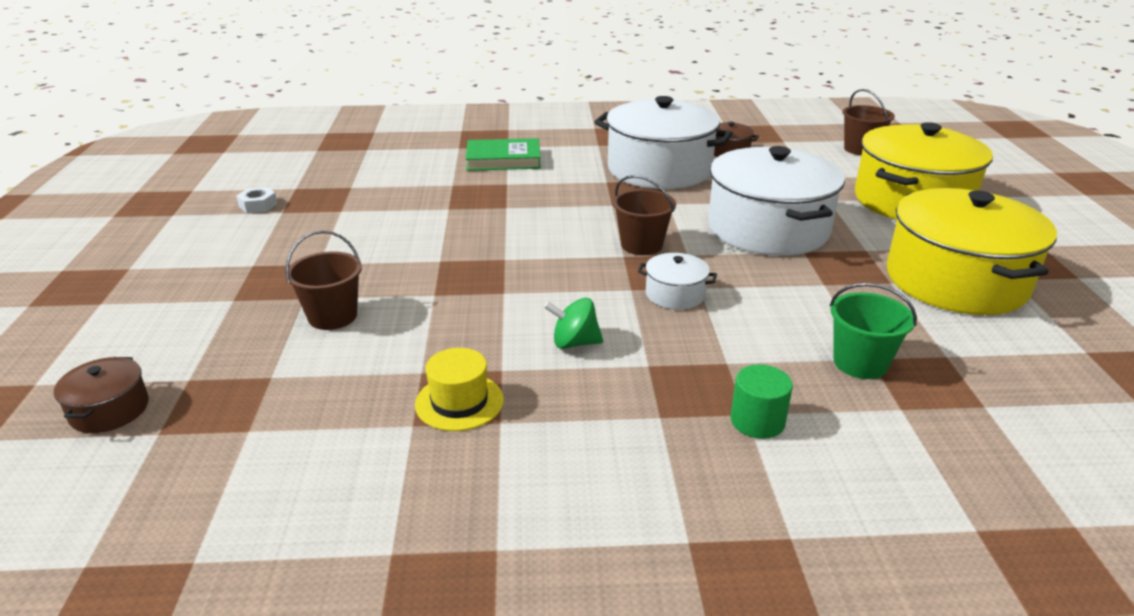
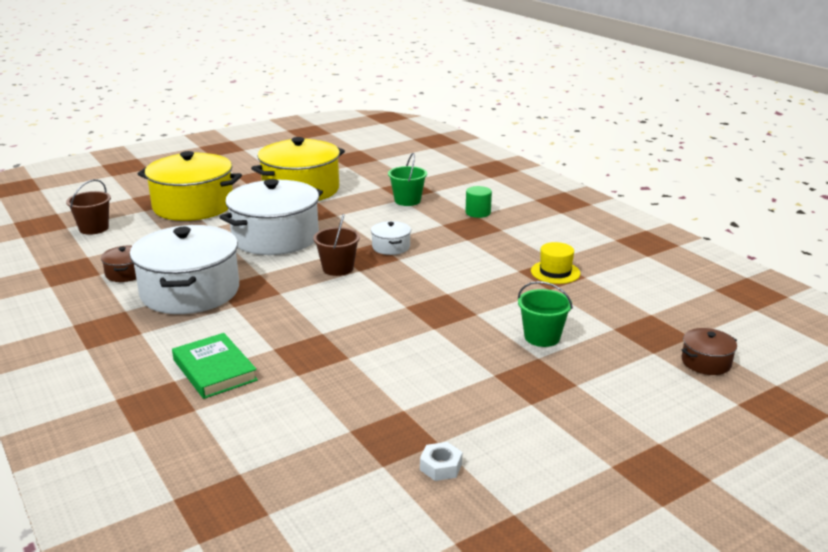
camera: 120 degrees left, 5 degrees down
brown bucket [285,230,362,330] -> green bucket [518,281,573,347]
green spinning top [544,298,603,349] -> none

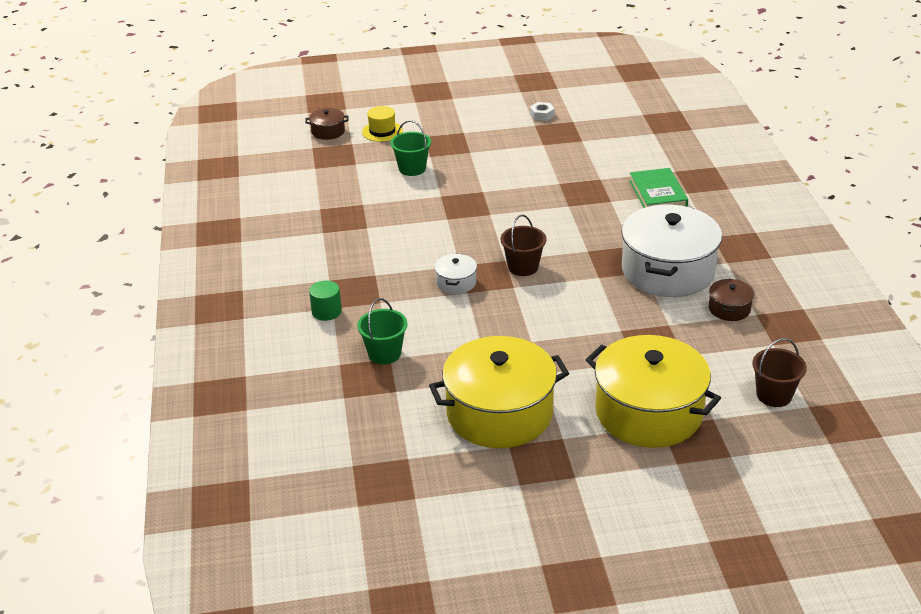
camera: 155 degrees left, 10 degrees up
white pot [220,179,323,255] -> none
yellow hat [531,242,580,284] -> yellow hat moved to [362,106,403,142]

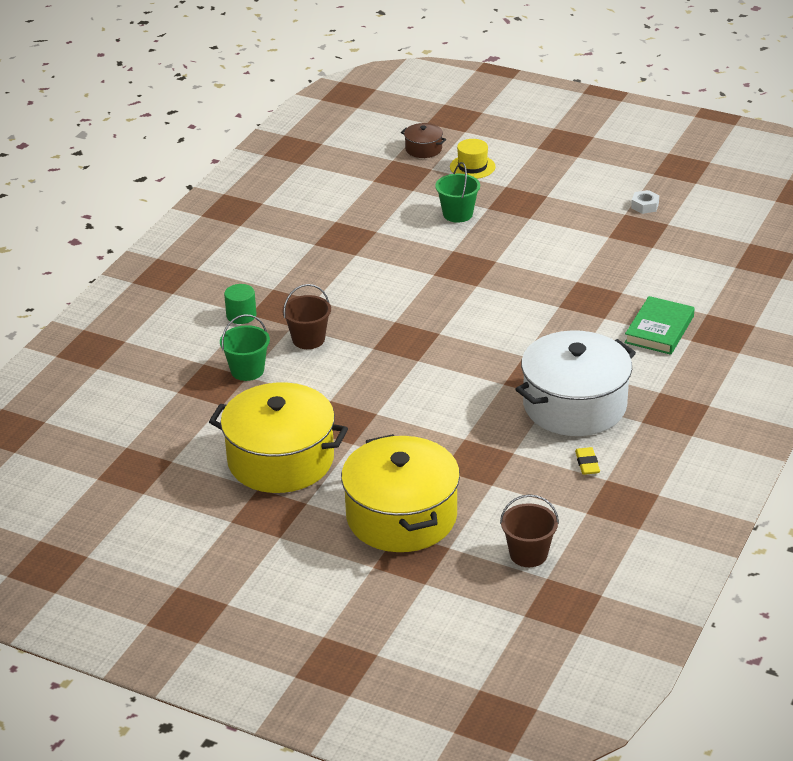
camera: 35 degrees right, 0 degrees up
white pot [434,254,477,294] -> none
brown bucket [500,215,547,276] -> brown bucket moved to [282,284,331,349]
brown pot [709,279,754,321] -> yellow eraser [575,447,600,475]

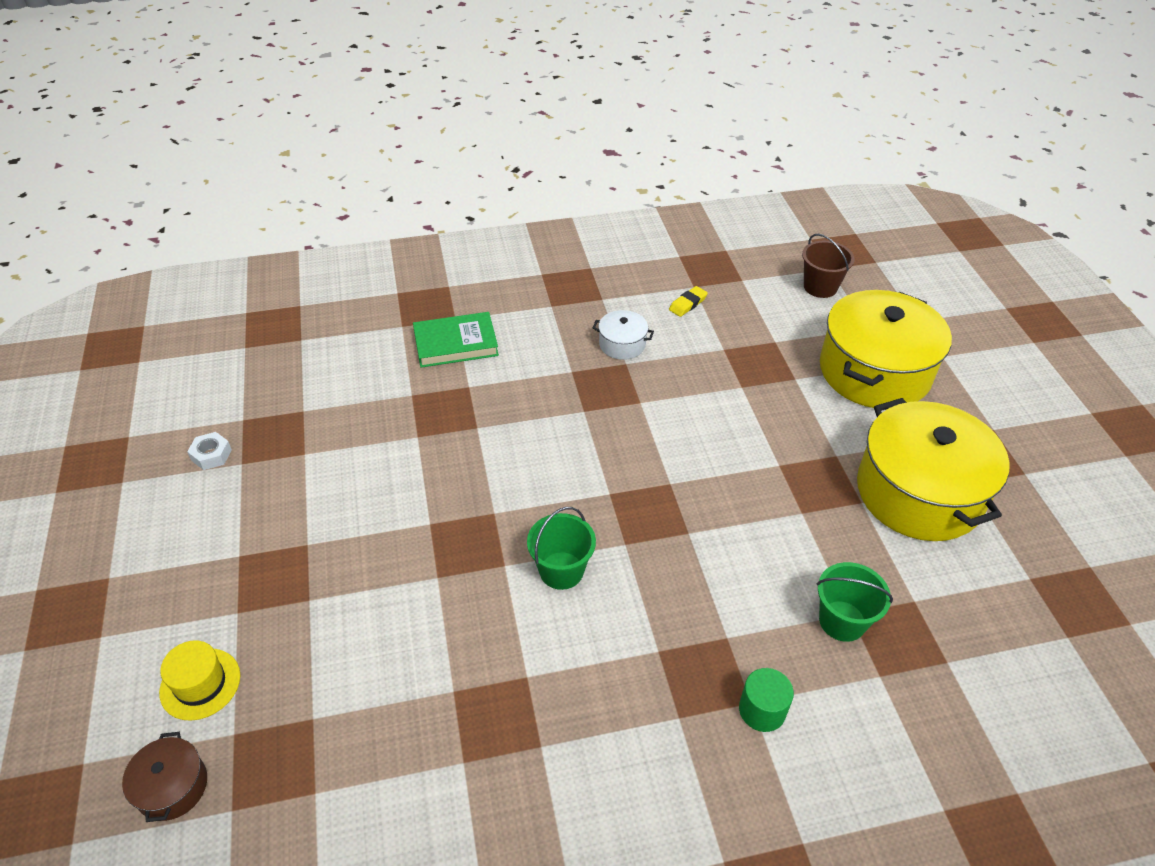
camera: 130 degrees left, 10 degrees up
brown bucket [282,284,331,349] -> none
green bucket [435,162,480,223] -> green bucket moved to [527,507,596,590]
white pot [515,330,636,436] -> white pot [593,310,654,360], size x0.43

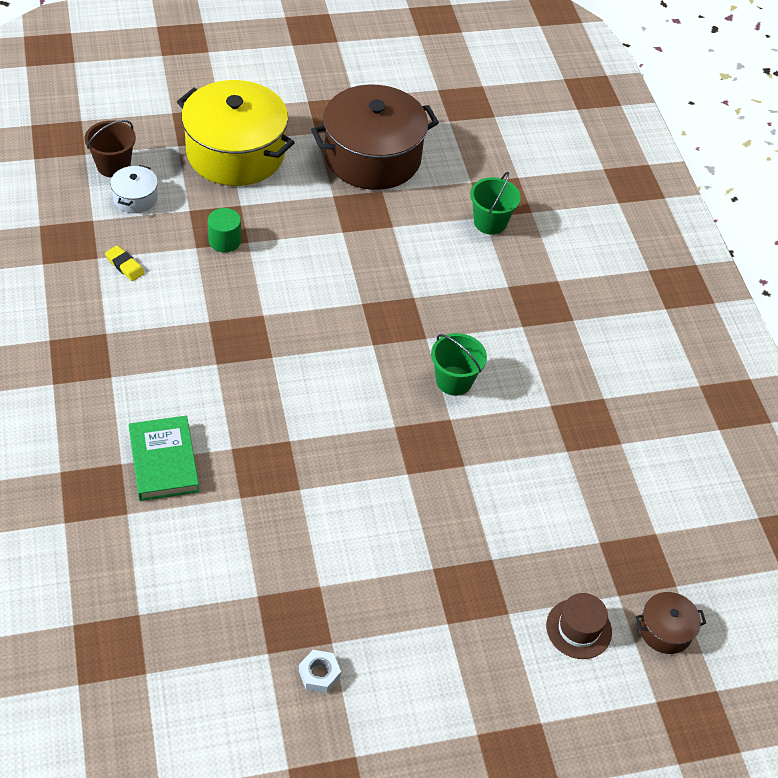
camera: 95 degrees left, 5 degrees up
yellow hat [159,640,240,721] -> brown hat [546,593,612,659]
white pot [593,310,654,360] -> white pot moved to [110,165,158,213]
green cylinder [739,668,794,732] -> green cylinder moved to [208,208,241,252]
yellow pot [857,398,1010,541] -> brown pot [311,85,439,190]

